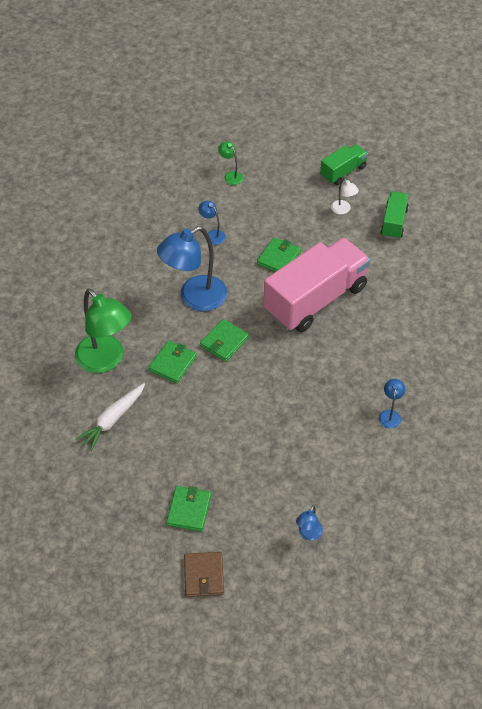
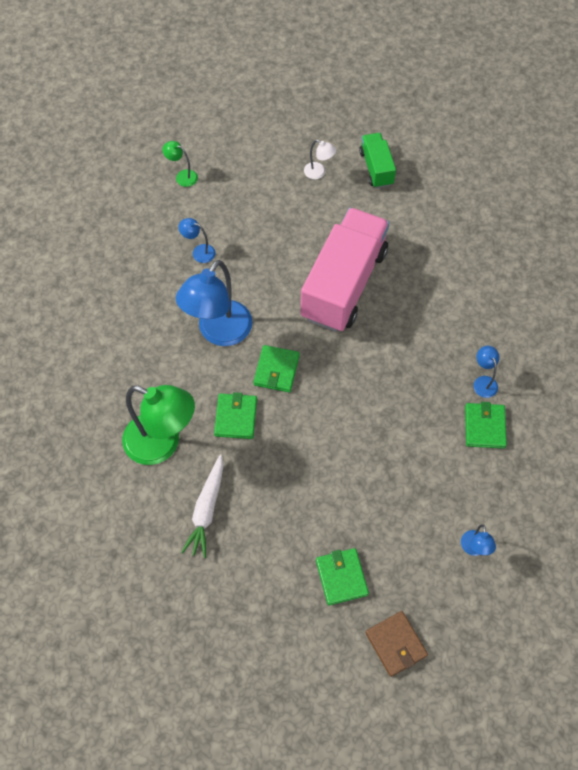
camera: 25 degrees left, 10 degrees up
green wallet [257,237,301,272] -> green wallet moved to [465,402,507,449]
green truck [320,144,368,185] -> none

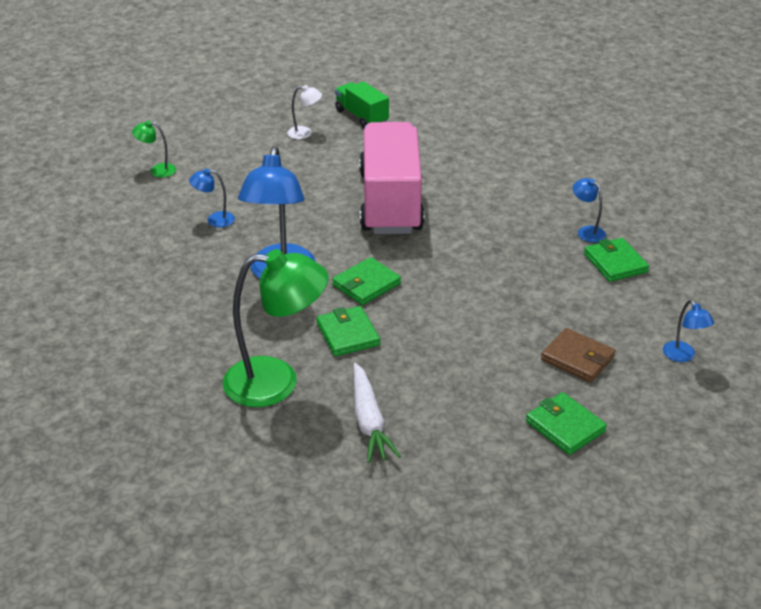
camera: 25 degrees left, 25 degrees down
green wallet [253,345,300,392] -> green wallet turned 60 degrees clockwise [332,257,401,305]
brown wallet [365,611,428,677] -> brown wallet moved to [541,328,615,382]

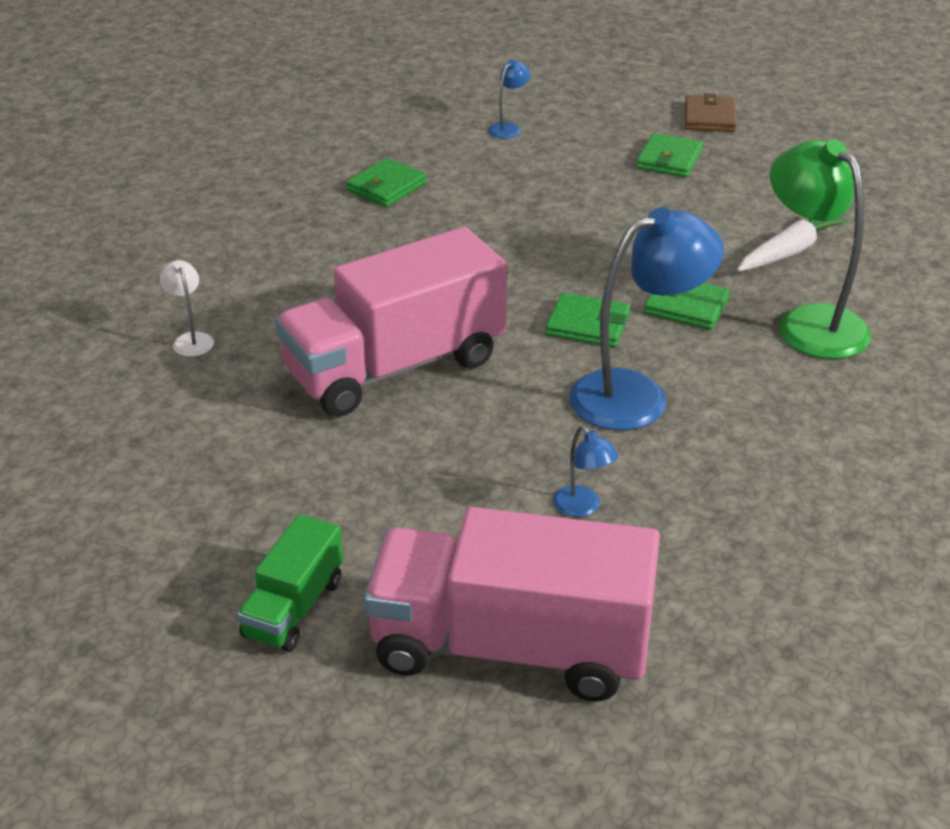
camera: 120 degrees left, 0 degrees up
green lamp [132,121,176,178] -> pink truck [364,507,660,701]
white lamp [287,85,322,139] -> white lamp moved to [160,260,214,357]
green wallet [317,306,380,356] -> green wallet turned 75 degrees clockwise [644,283,730,330]
green truck [335,81,389,128] -> green truck moved to [237,514,343,652]
brown wallet [541,328,615,382] -> brown wallet moved to [685,93,737,132]
blue lamp [573,178,606,243] -> none

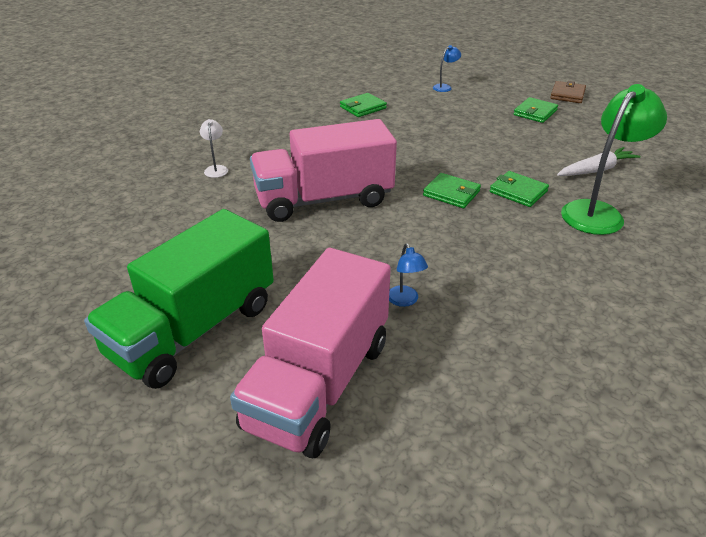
camera: 15 degrees right, 0 degrees up
green truck [237,514,343,652] -> green truck [84,209,274,389], size x2.03
pink truck [364,507,660,701] -> pink truck turned 90 degrees counterclockwise [230,248,391,458]
blue lamp [569,207,724,430] -> none
green lamp [770,140,871,359] -> green lamp turned 60 degrees clockwise [561,84,667,235]

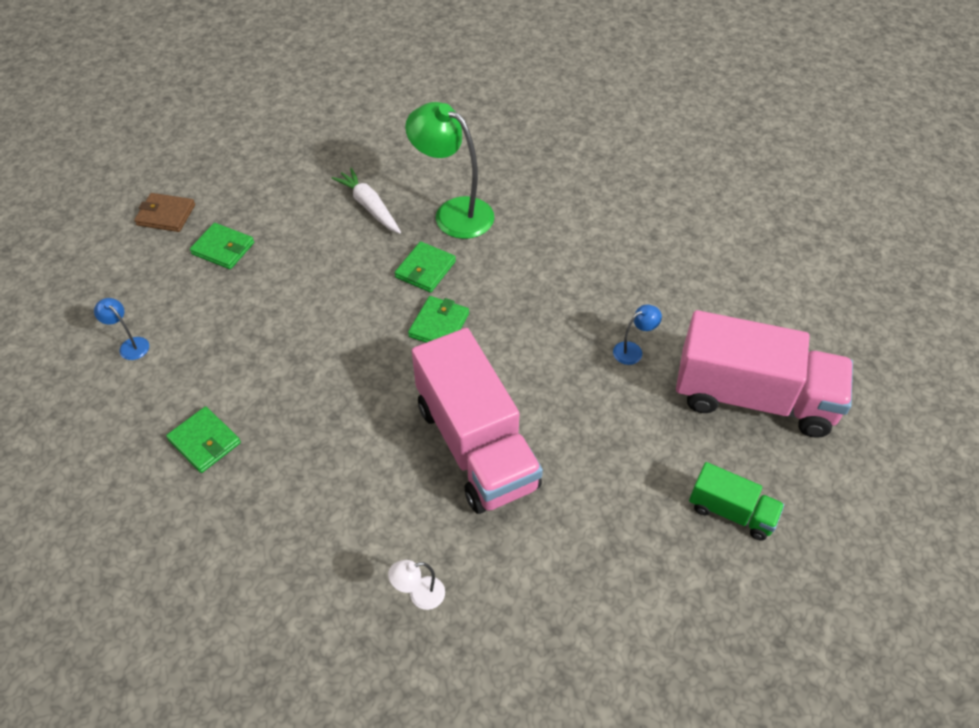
camera: 100 degrees left, 15 degrees up
green truck [84,209,274,389] -> green truck [689,462,785,541], size x0.49

